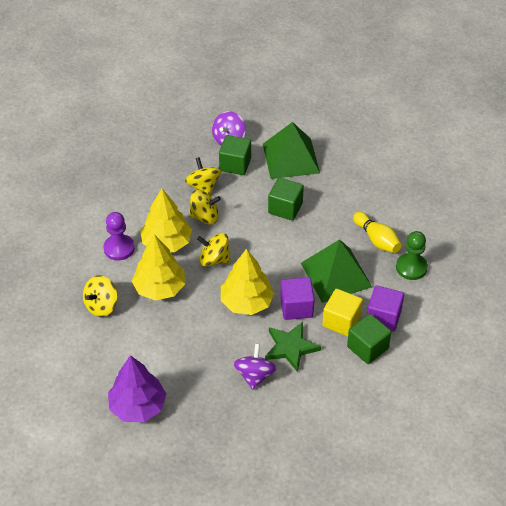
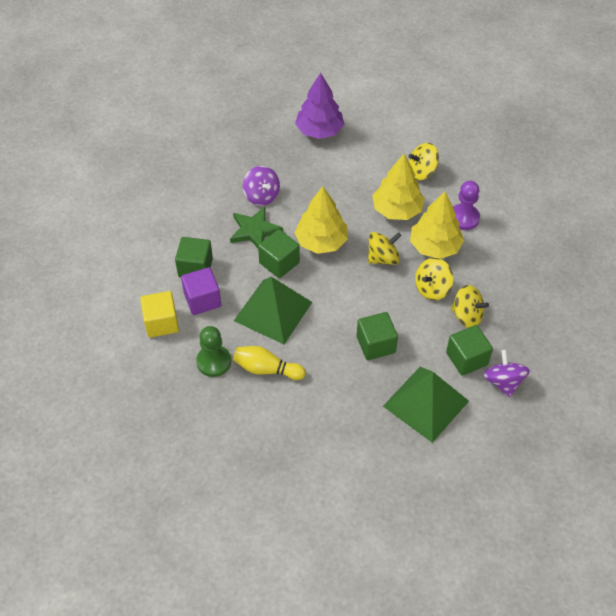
camera: 140 degrees right, 5 degrees up
yellow spinning top [83,275,118,317] -> yellow spinning top turned 105 degrees counterclockwise [408,143,439,180]
purple cube [280,277,315,320] -> green cube [258,229,300,278]
yellow cube [322,289,363,337] -> yellow cube moved to [140,291,179,338]

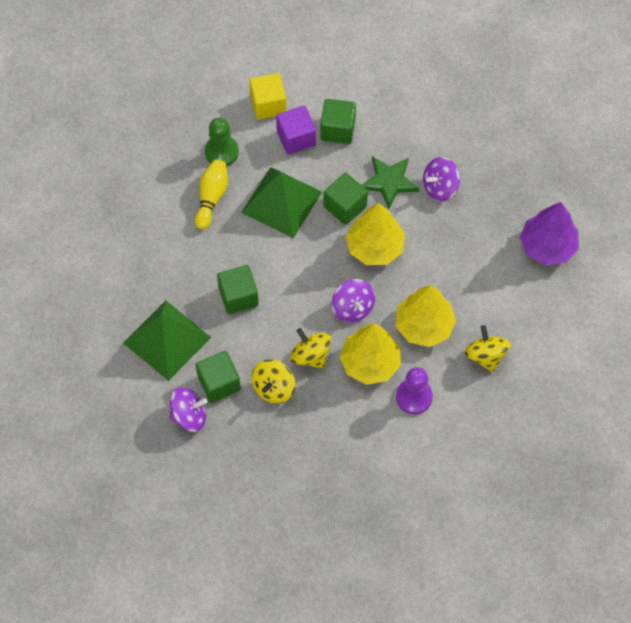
camera: 90 degrees right, 10 degrees up
yellow spinning top [368,232,401,265] -> purple spinning top [332,279,375,322]

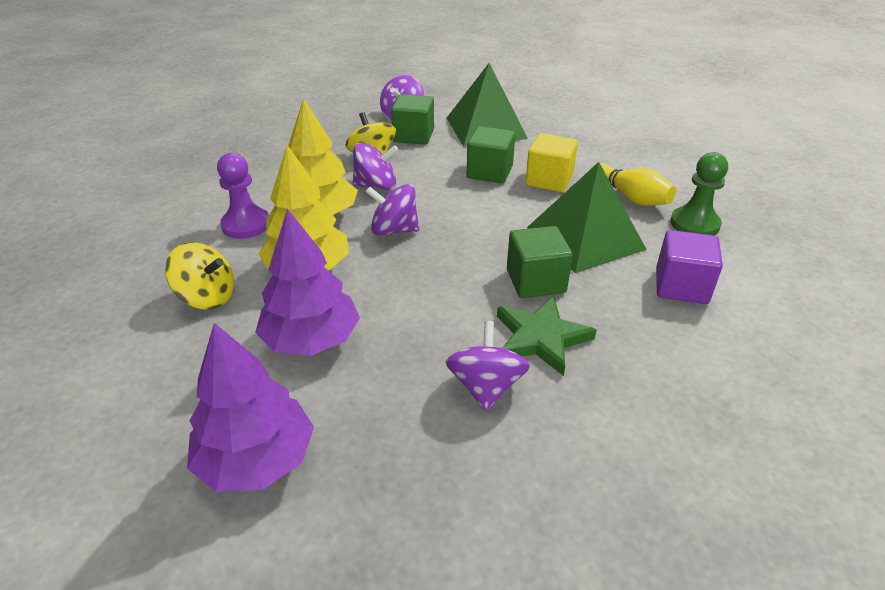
camera: 125 degrees right, 25 degrees down
yellow cube [249,73,287,120] -> yellow cube moved to [525,133,578,192]
yellow spinning top [290,328,331,369] -> purple spinning top [353,143,398,190]
green cube [320,99,356,144] -> none
yellow tree [346,203,405,265] -> none
none -> purple tree [255,208,360,356]

